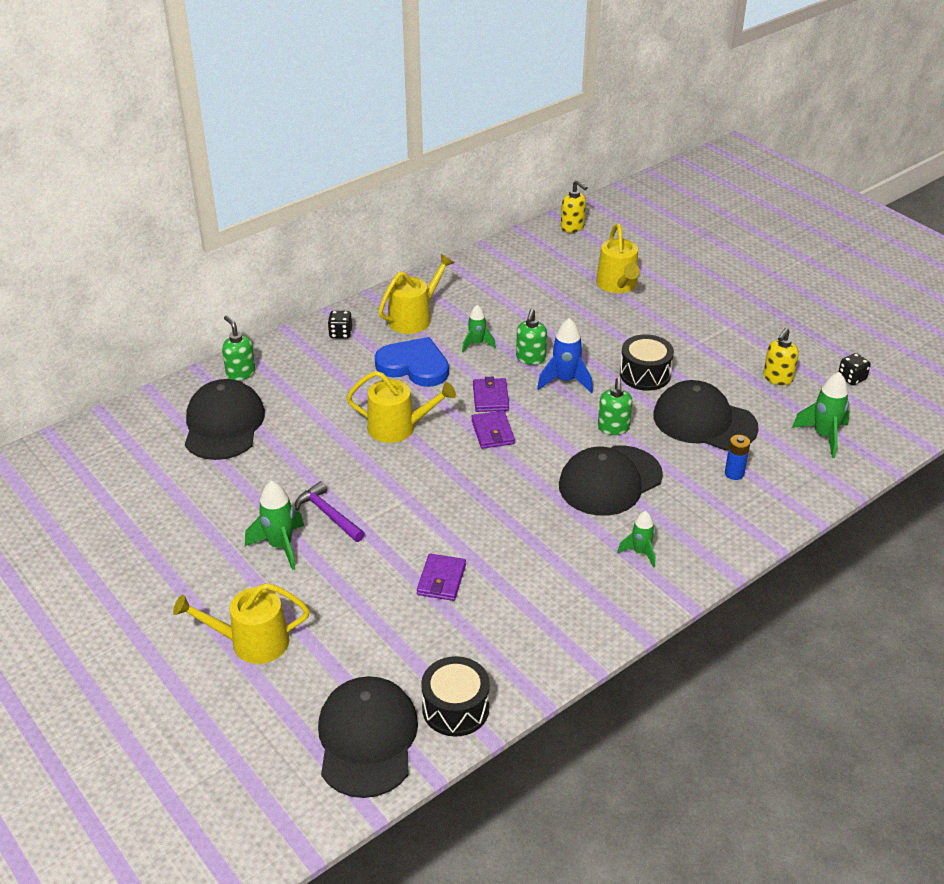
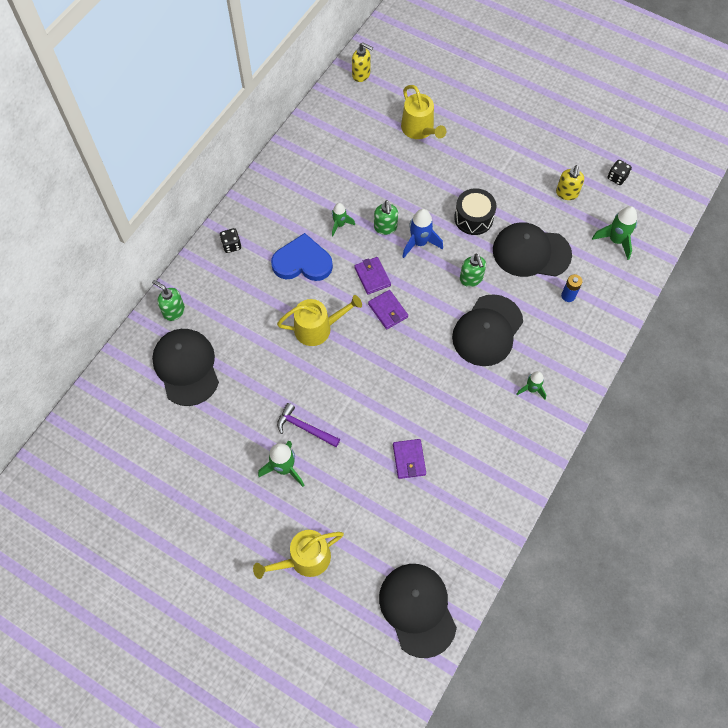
camera: 20 degrees left, 25 degrees up
yellow watering can [378,254,454,334] -> none
black drum [421,656,490,737] -> none

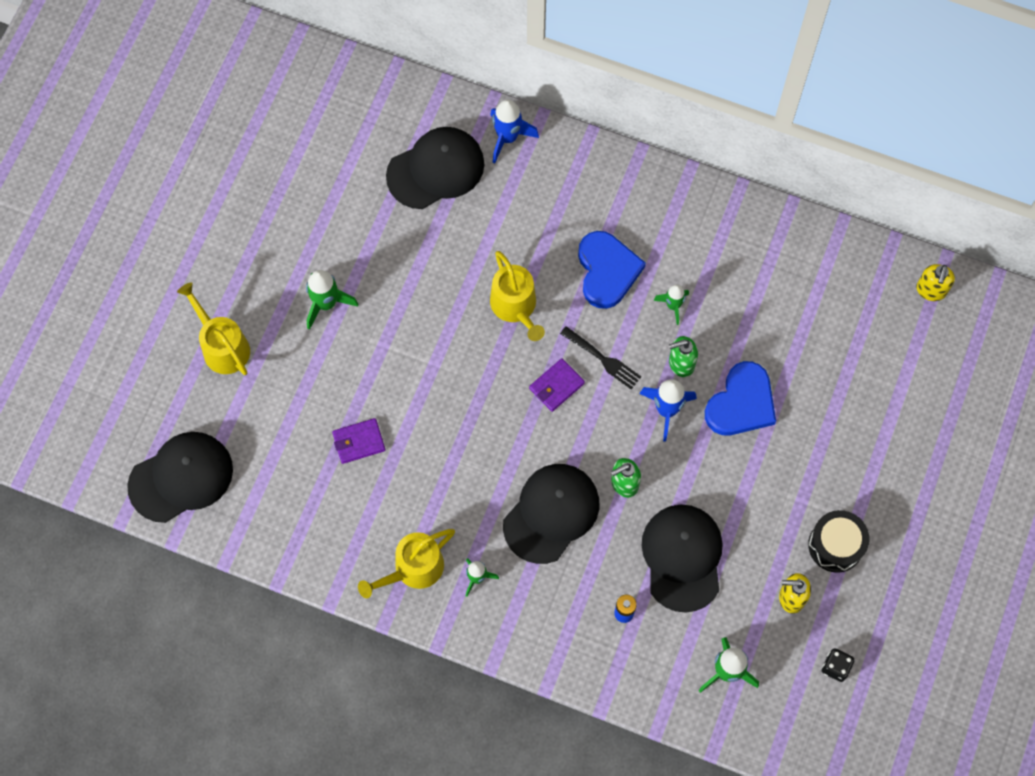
camera: 80 degrees right, 5 degrees up
green soap dispenser [152,280,185,321] -> blue rocket [490,99,539,163]
black dice [220,228,241,253] -> none
purple hammer [277,403,340,447] -> none
purple wallet [354,257,391,295] -> black fork [560,326,641,389]
yellow watering can [401,85,446,139] -> yellow watering can moved to [358,529,455,598]
black cap [452,294,523,366] -> black cap turned 105 degrees clockwise [503,464,599,564]
black drum [454,188,496,235] -> black drum moved to [808,510,869,573]
none -> blue heart [705,361,776,435]

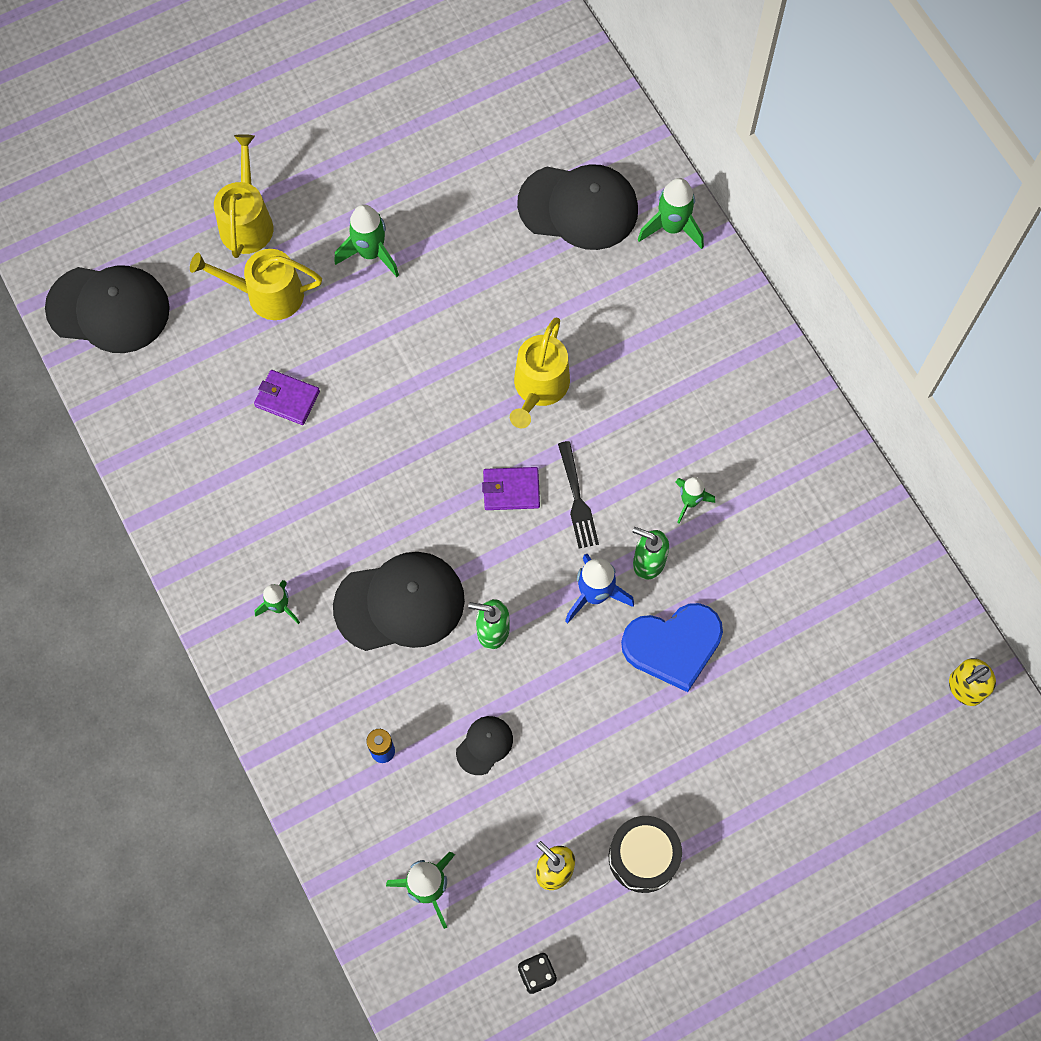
camera: 40 degrees right, 0 degrees up
yellow watering can [358,529,455,598] -> yellow watering can moved to [190,249,322,320]
blue rocket [490,99,539,163] -> green rocket [638,178,704,249]
blue heart [578,231,646,309] -> none
black cap [642,505,723,613] -> black cap [456,716,513,775], size x0.47

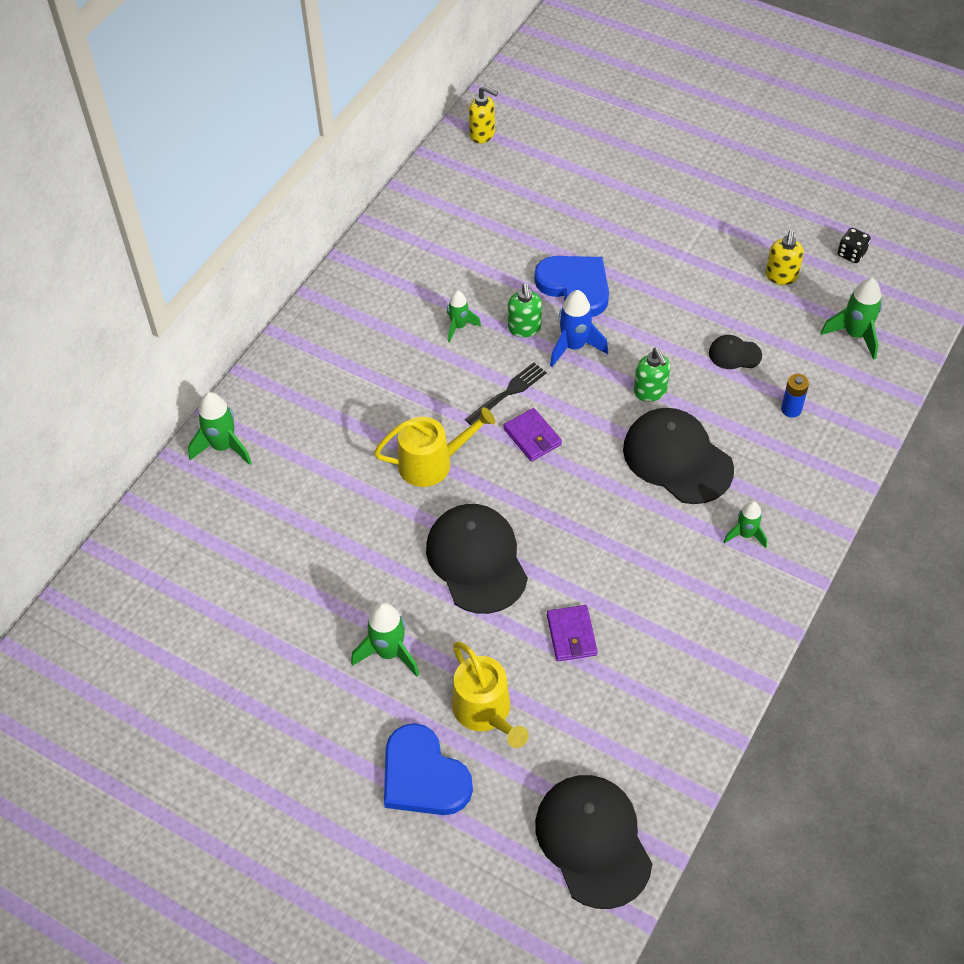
camera: 120 degrees left, 15 degrees down
yellow watering can [214,134,273,258] -> blue heart [384,723,473,815]
black cap [517,164,638,250] -> black cap moved to [426,504,528,614]
black drum [609,816,682,893] -> none

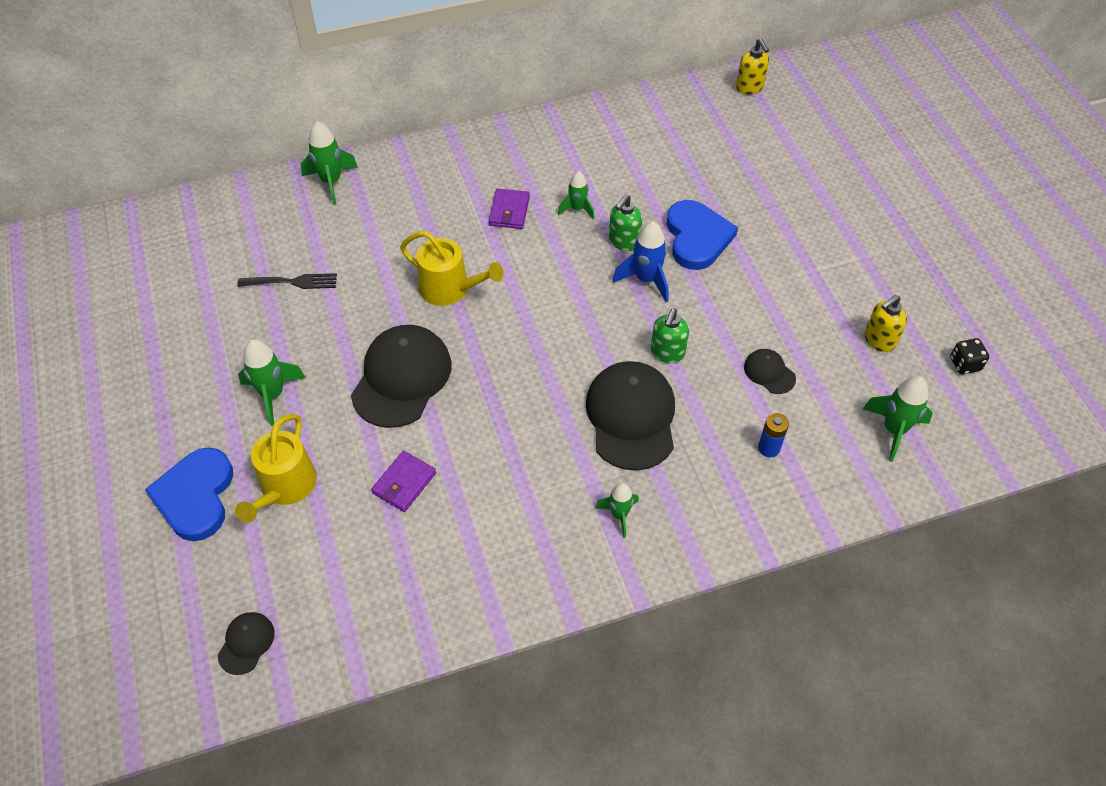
camera: 40 degrees right, 0 degrees up
black fork [465,363,547,425] -> black fork moved to [238,273,337,289]
purple wallet [503,408,562,461] -> purple wallet moved to [489,189,530,229]
black cap [535,775,652,909] -> black cap [218,612,275,675], size x0.47

